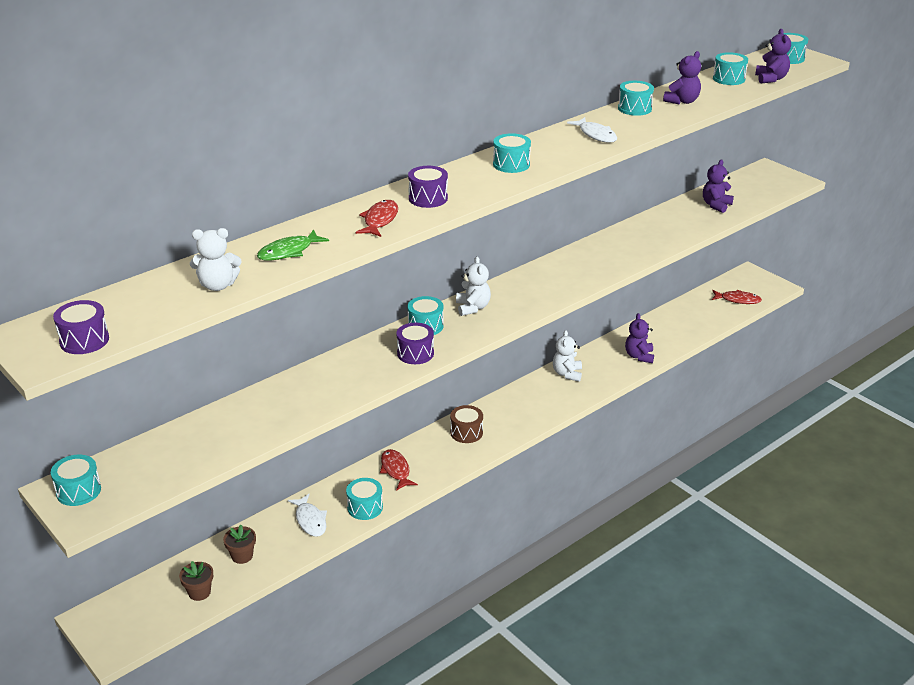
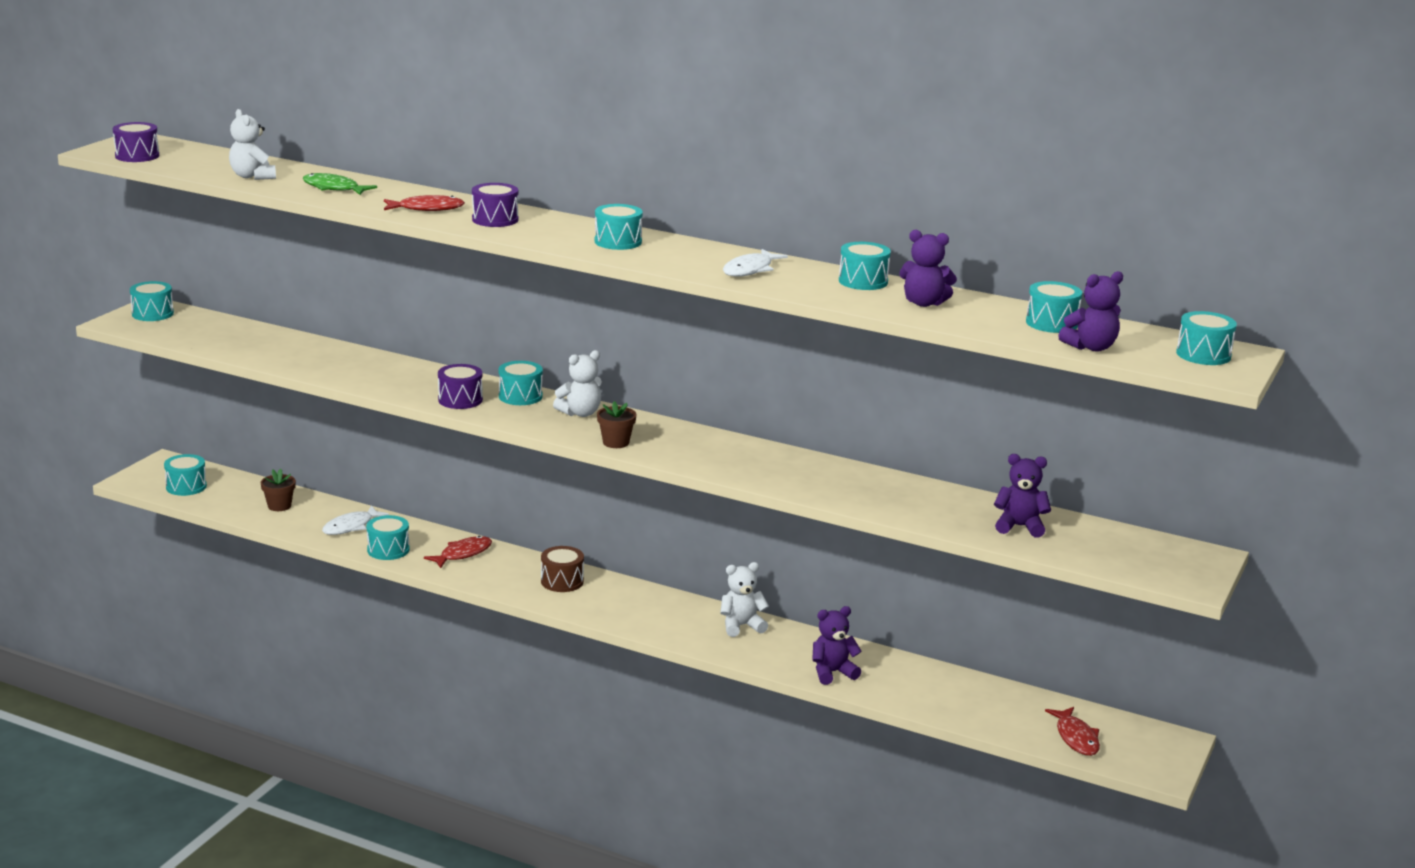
camera: 65 degrees right, 10 degrees down
brown flower pot [179,561,213,601] -> brown flower pot moved to [597,401,637,448]
none -> turquoise drum [164,454,207,496]

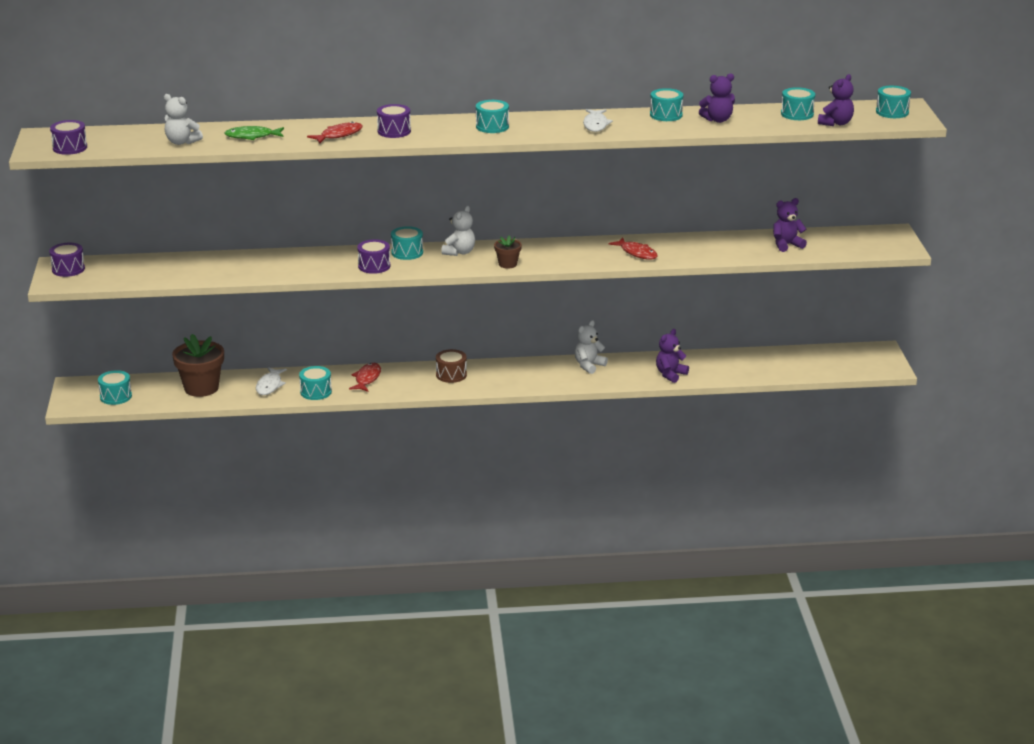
camera: 30 degrees left, 5 degrees up
turquoise drum [130,281,174,321] -> purple drum [49,243,85,277]
brown flower pot [261,469,296,511] -> brown flower pot [172,334,224,397], size x1.91
red fish [1045,707,1100,756] -> red fish moved to [608,237,658,259]

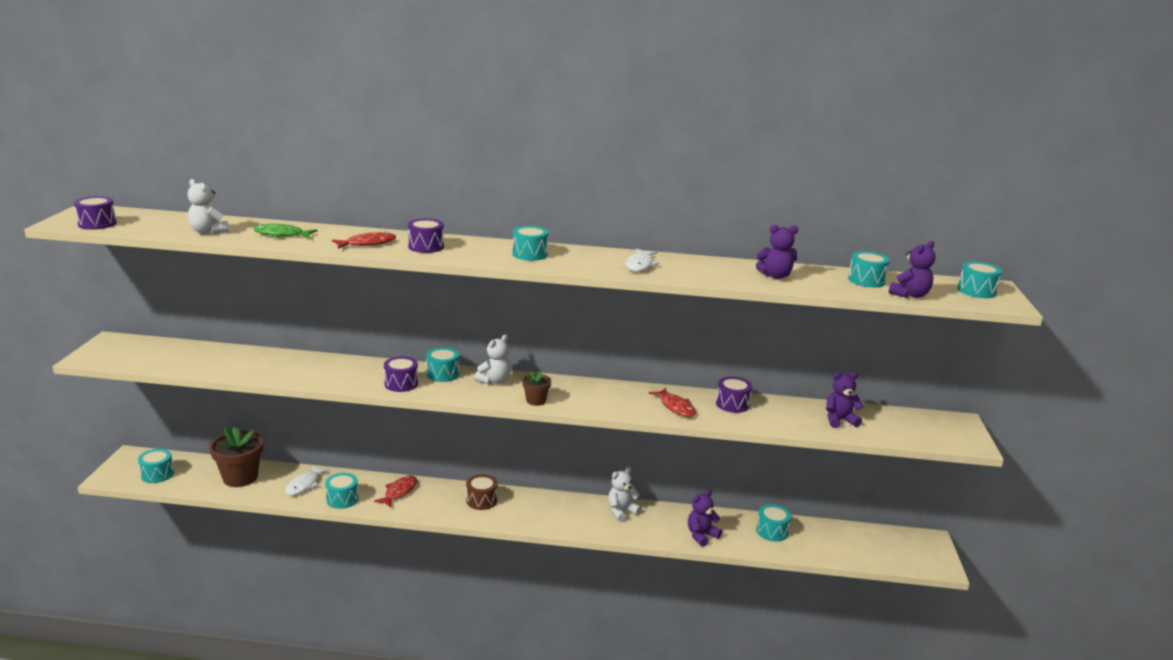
camera: 10 degrees right, 5 degrees down
purple drum [49,243,85,277] -> purple drum moved to [716,377,752,413]
turquoise drum [650,88,683,121] -> turquoise drum moved to [756,504,791,541]

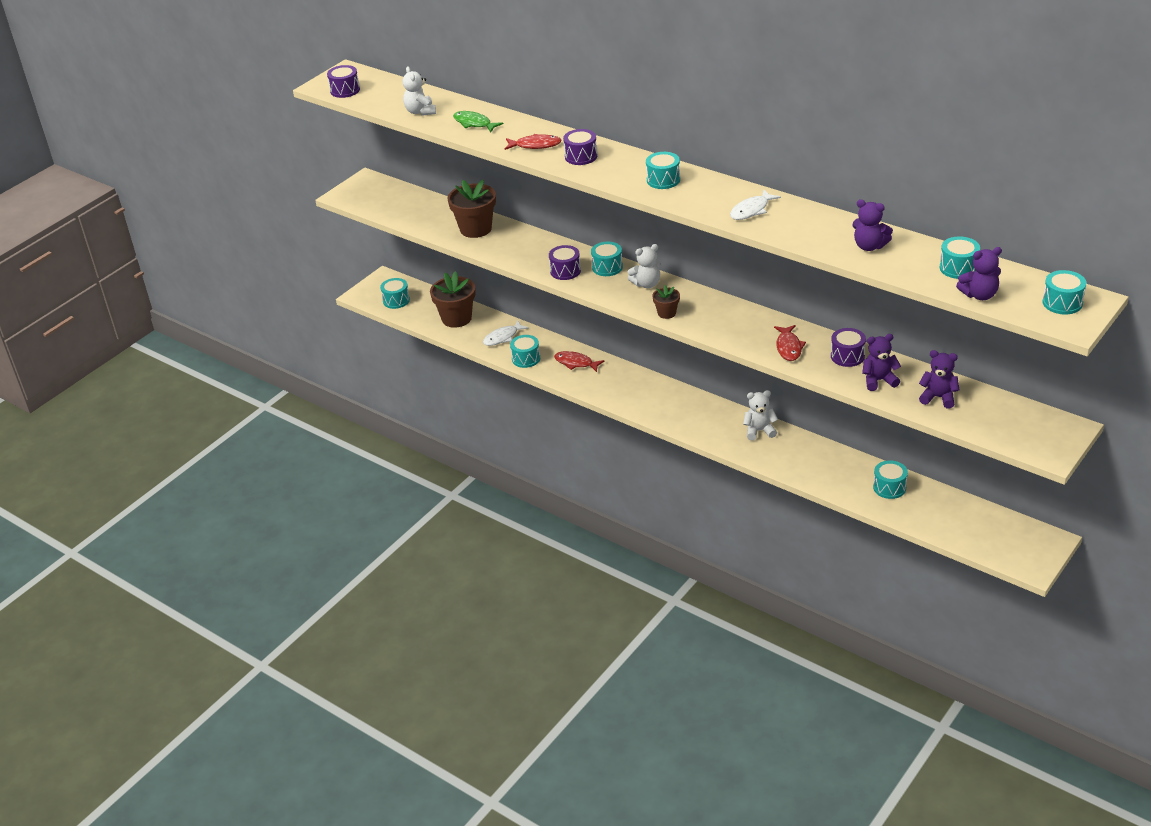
camera: 35 degrees right, 15 degrees up
red fish [374,475,417,508] -> red fish turned 120 degrees counterclockwise [554,351,605,372]
brown drum [466,474,498,510] -> none
purple teddy bear [688,489,722,547] -> purple teddy bear moved to [862,334,901,391]
none -> brown flower pot [447,180,496,238]

